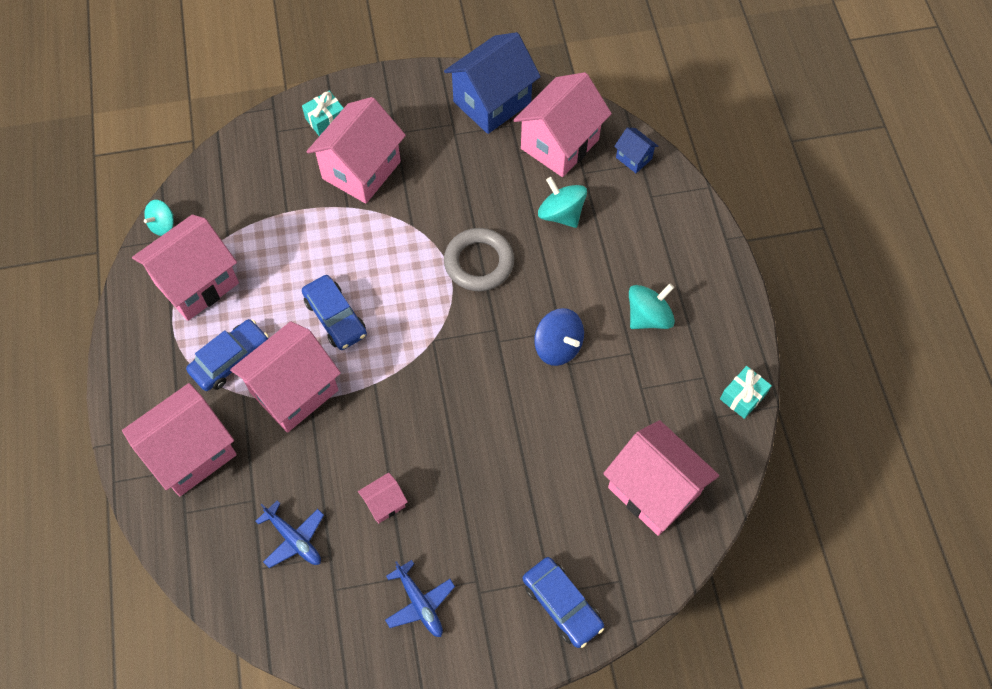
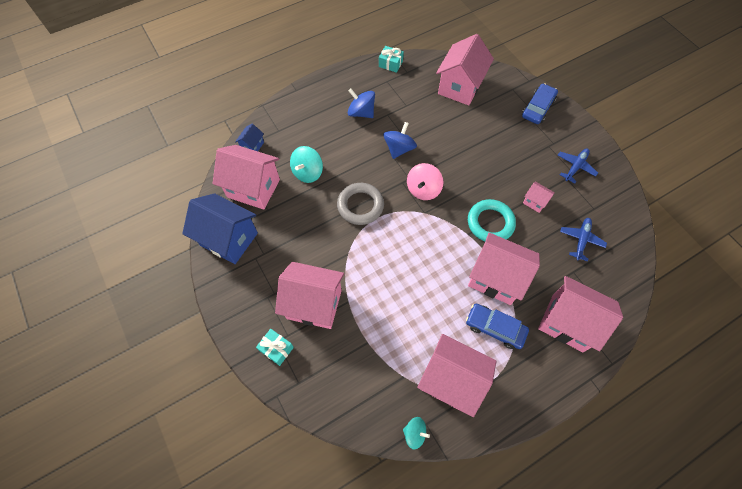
camera: 110 degrees left, 0 degrees up
blue car [302,275,367,350] -> none
turquoise spinning top [629,283,675,329] -> blue spinning top [348,89,375,118]
none -> pink spinning top [407,163,443,200]
none -> turquoise ring [468,199,516,241]

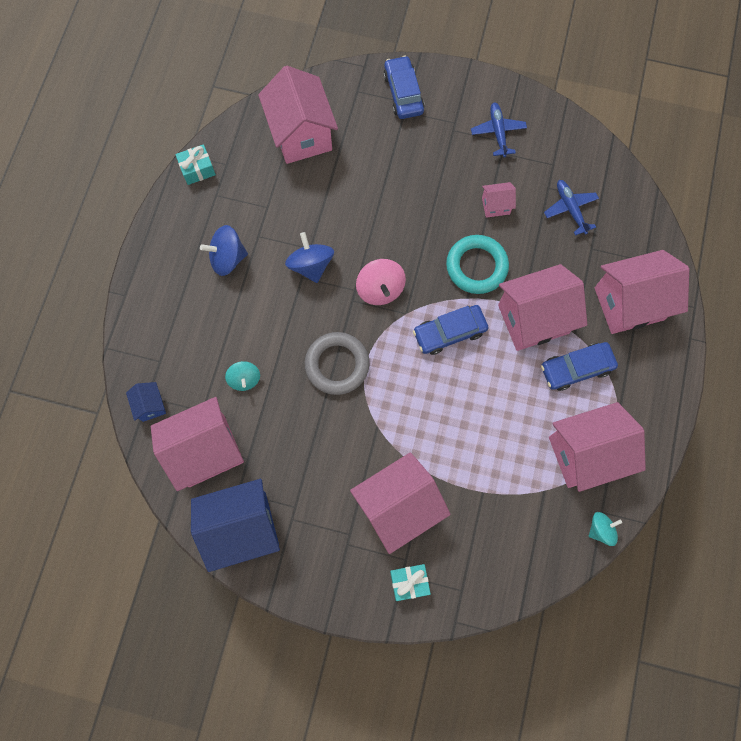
camera: 45 degrees left, 10 degrees up
turquoise spinning top [290,146,323,183] -> turquoise spinning top [225,361,260,391], size x0.66
none -> blue car [413,305,488,355]

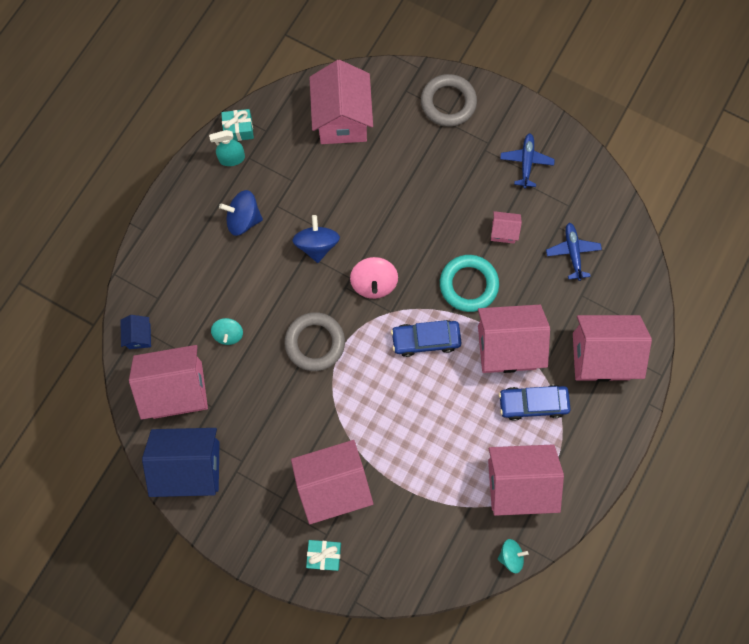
camera: 15 degrees right, 0 degrees up
blue car [383,56,425,119] -> grey ring [421,74,477,127]
none -> turquoise spray bottle [209,130,245,166]

